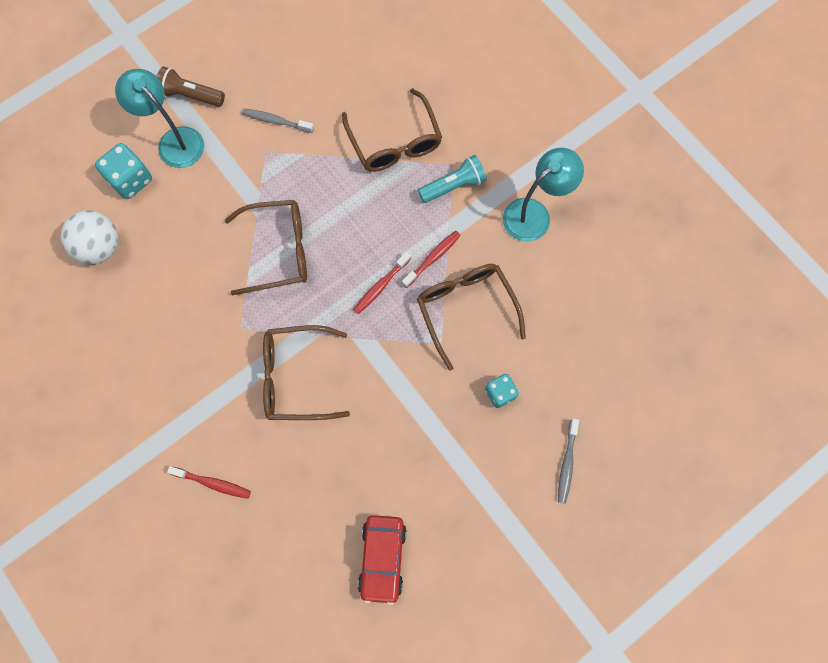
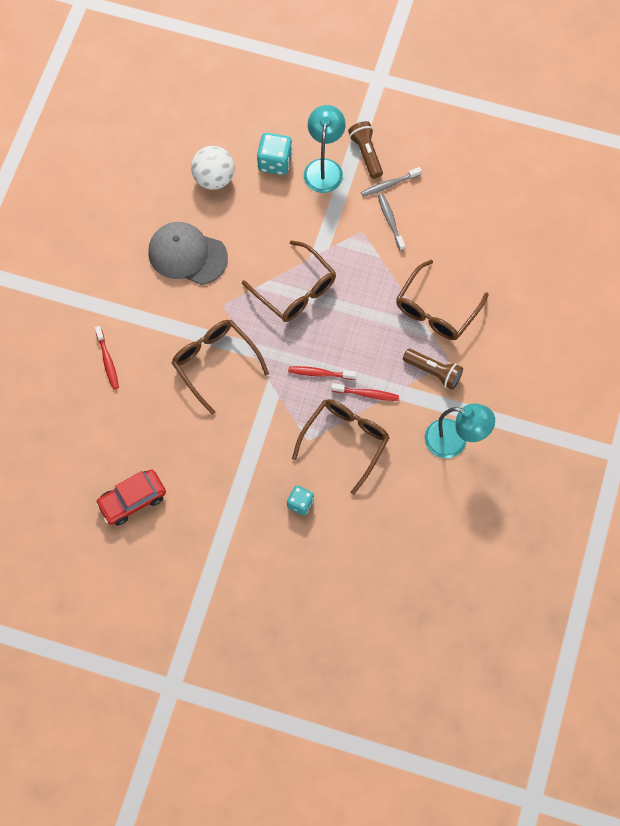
camera: 55 degrees right, 5 degrees down
turquoise flashlight [418,155,487,203] -> brown flashlight [403,349,463,390]
grey toothbrush [558,418,579,504] -> grey toothbrush moved to [361,167,422,197]
none -> grey cap [148,222,228,285]

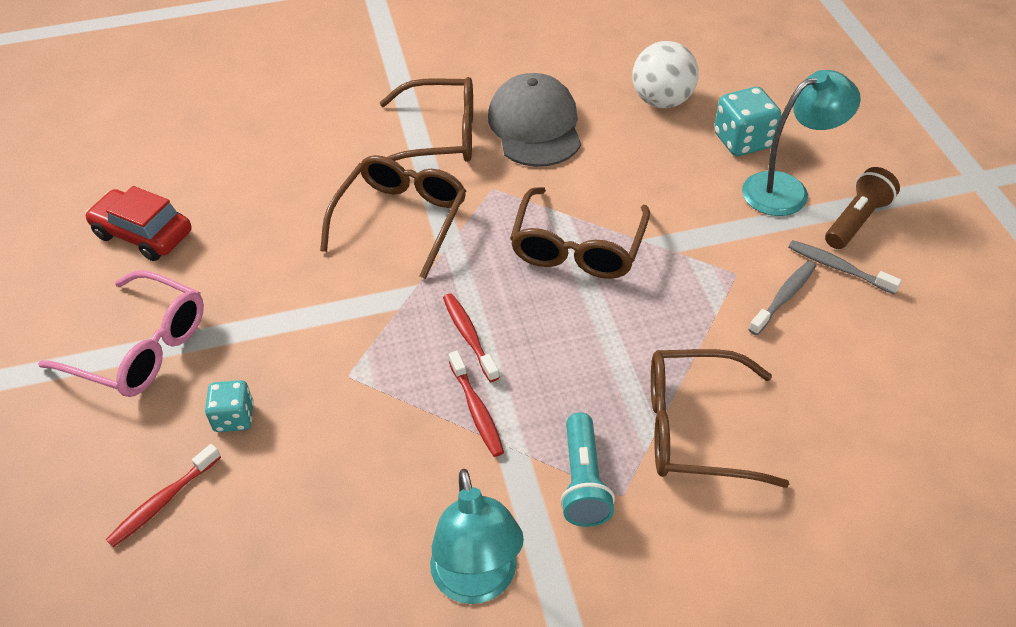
camera: 60 degrees right, 20 degrees down
red toothbrush [95,326,119,389] -> red toothbrush moved to [106,444,221,547]
brown glasses [292,399,390,495] -> brown glasses moved to [380,77,473,162]
brown flashlight [403,349,463,390] -> turquoise flashlight [560,412,615,527]
none -> pink glasses [38,270,204,397]

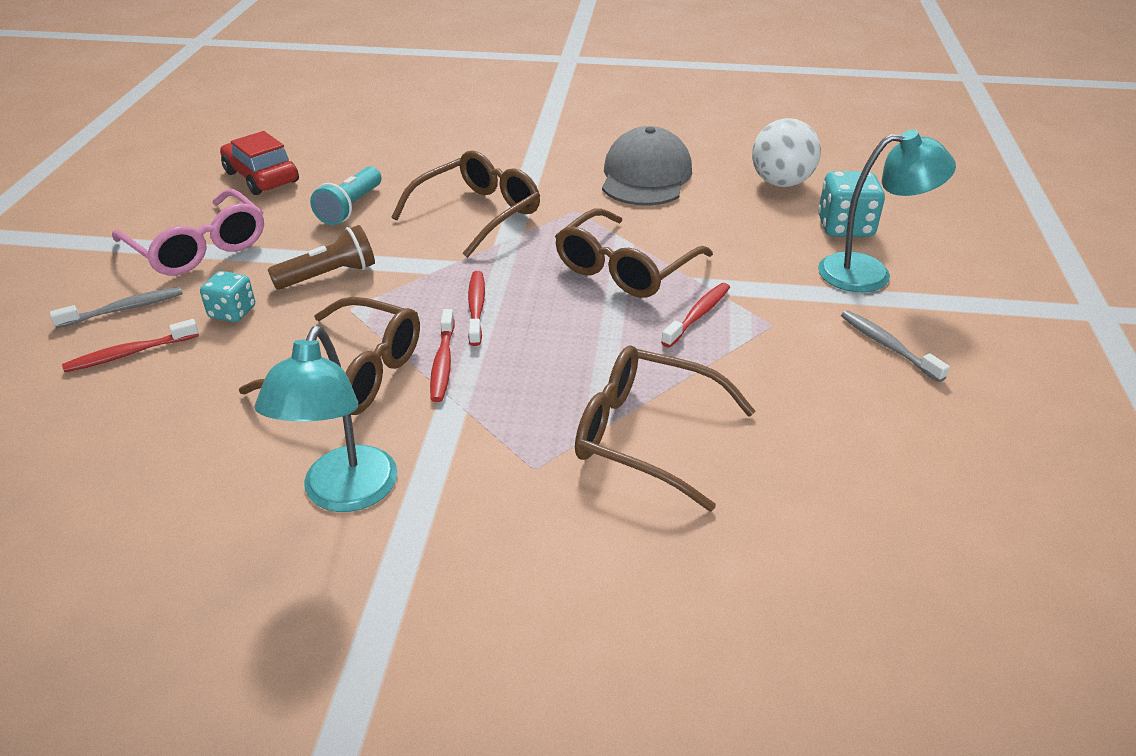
camera: 20 degrees right, 10 degrees down
brown glasses [380,77,473,162] -> brown glasses moved to [239,297,420,415]
turquoise flashlight [560,412,615,527] -> turquoise flashlight moved to [310,166,381,225]
grey toothbrush [748,261,816,335] -> grey toothbrush moved to [50,287,183,328]
brown flashlight [825,167,900,249] -> brown flashlight moved to [268,225,375,290]
none -> red toothbrush [661,283,730,347]

